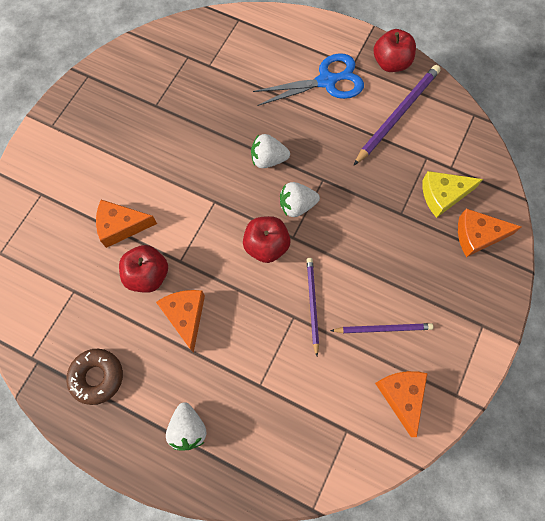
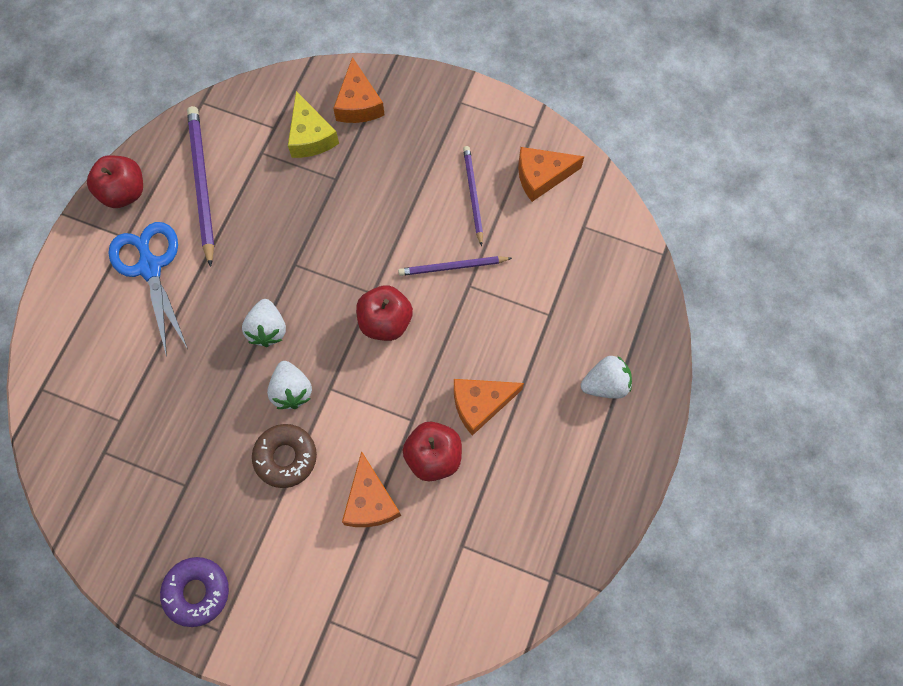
camera: 95 degrees left, 0 degrees up
brown donut [66,349,123,405] -> brown donut moved to [252,424,317,488]
white strawberry [280,182,320,217] -> white strawberry moved to [267,361,312,409]
purple pencil [354,65,441,165] -> purple pencil turned 45 degrees clockwise [187,106,214,267]
none -> purple donut [160,557,229,627]

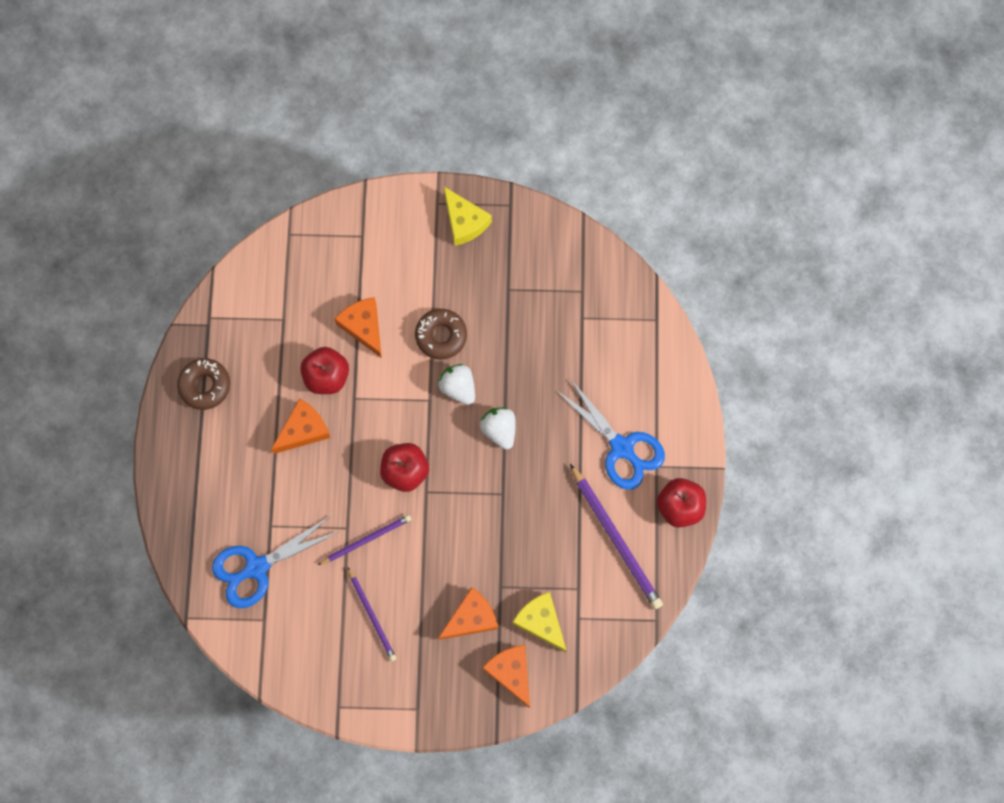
camera: 160 degrees right, 5 degrees up
purple donut [160,557,229,627] -> yellow cheese [444,187,492,246]
orange cheese [518,147,585,202] -> orange cheese moved to [438,587,498,640]
white strawberry [581,356,632,399] -> none
none -> brown donut [177,358,230,410]
none -> blue scissors [212,516,339,608]

